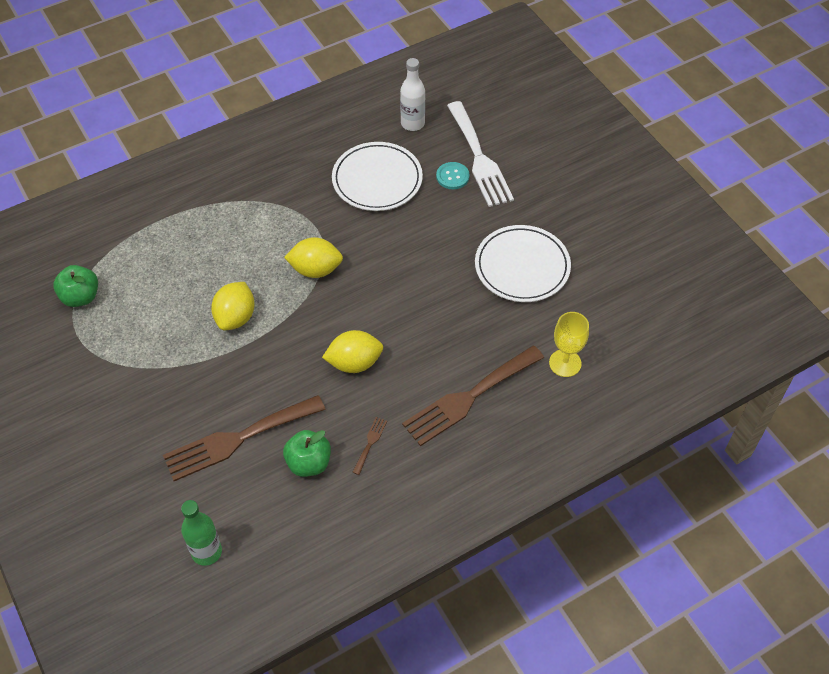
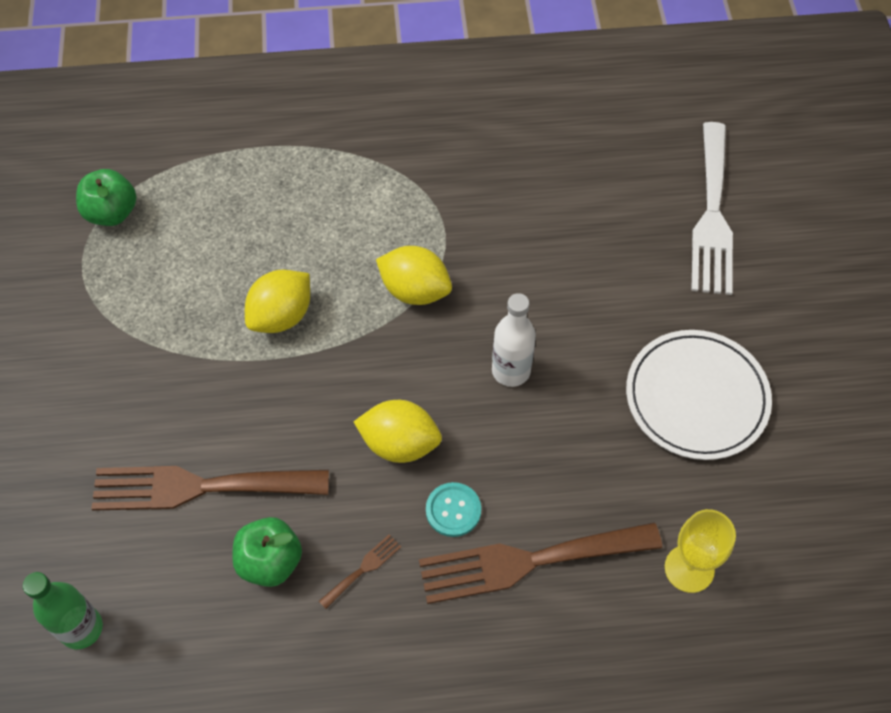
camera: 25 degrees right, 5 degrees up
white plate [332,142,423,211] -> none
white bottle [400,58,425,131] -> white bottle moved to [492,293,536,387]
turquoise button [436,162,470,189] -> turquoise button moved to [426,482,481,537]

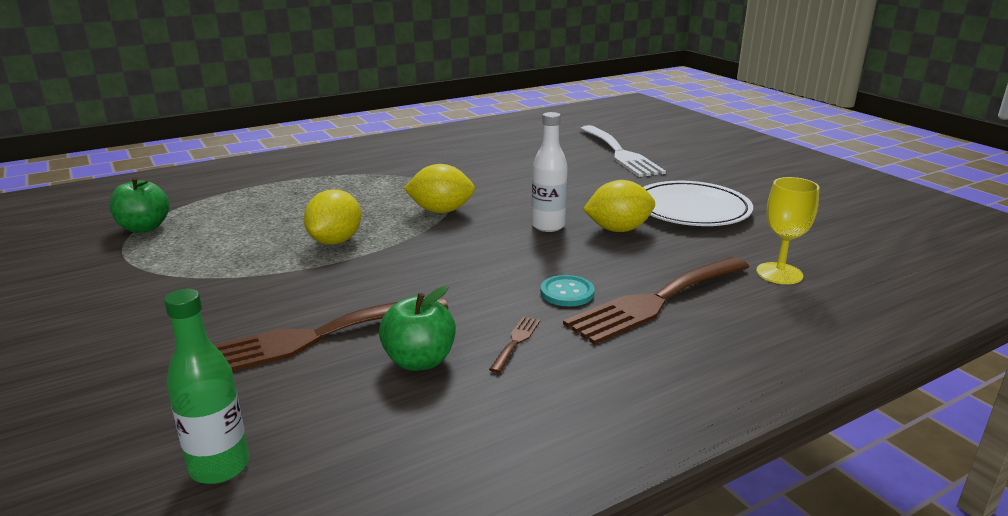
camera: 25 degrees left, 35 degrees down
yellow lemon [354,400,442,463] -> yellow lemon moved to [583,180,655,232]

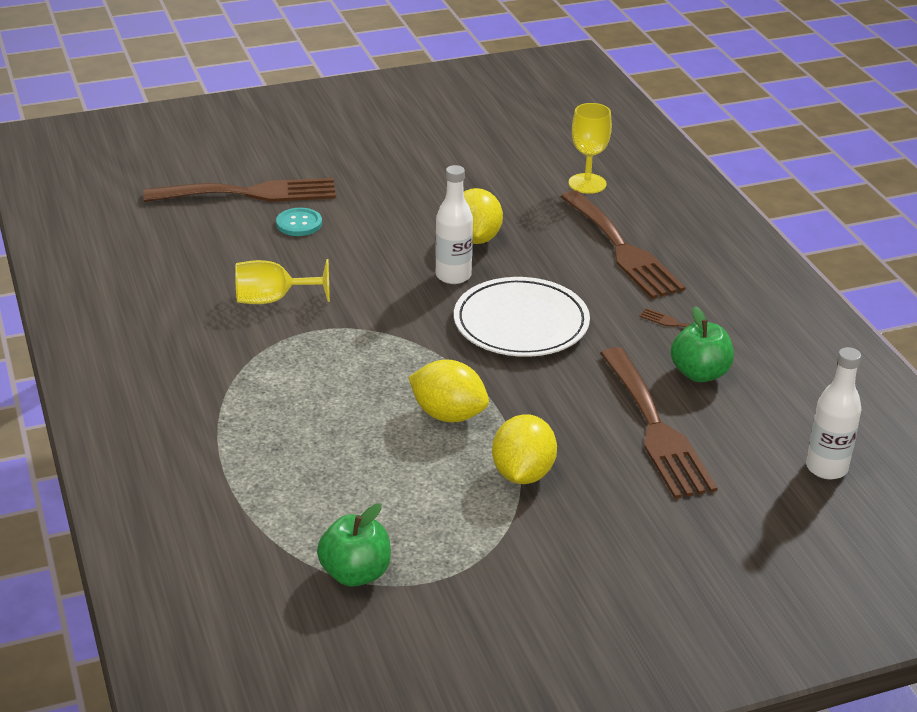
camera: 80 degrees left, 10 degrees up
green bottle [164,289,249,484] -> white bottle [806,347,861,479]
yellow lemon [403,164,475,213] -> yellow lemon moved to [492,414,557,484]
turquoise button [540,275,594,307] -> turquoise button moved to [276,208,322,236]
white fork [580,125,666,177] -> brown fork [143,178,336,202]
white plate [643,181,753,226] -> white plate moved to [454,277,590,357]
none -> yellow goblet [235,259,330,304]

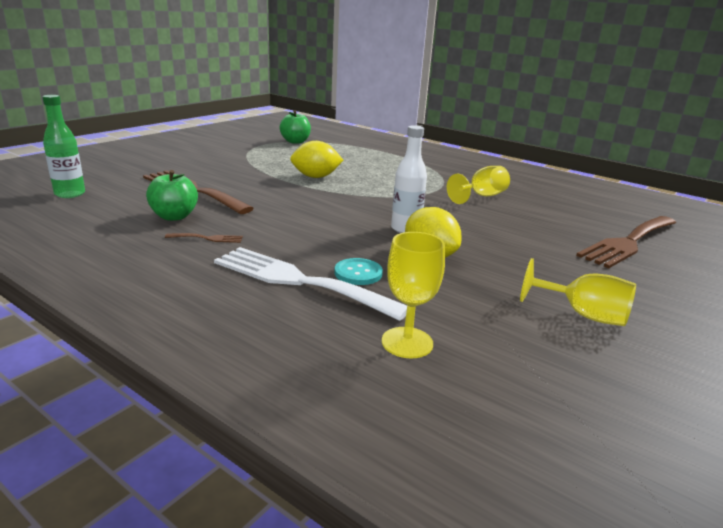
camera: 145 degrees right, 10 degrees down
turquoise button [276,208,322,236] -> turquoise button moved to [334,258,383,285]
white plate [454,277,590,357] -> none
yellow lemon [492,414,557,484] -> none
brown fork [561,191,686,299] -> white fork [214,247,407,321]
white bottle [806,347,861,479] -> green bottle [42,95,85,198]
none -> yellow goblet [520,258,636,326]

